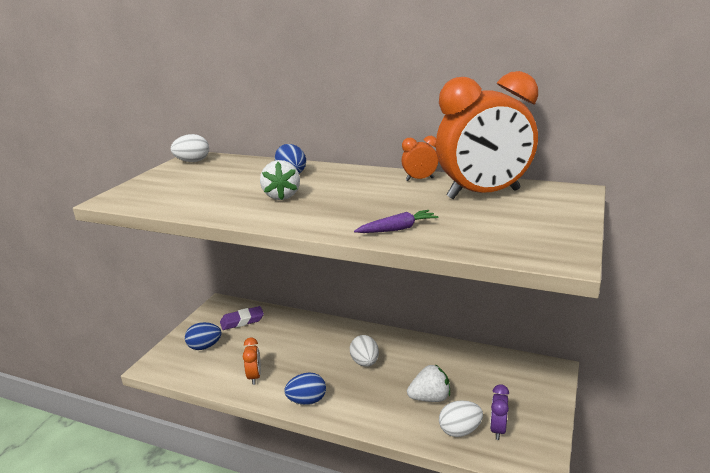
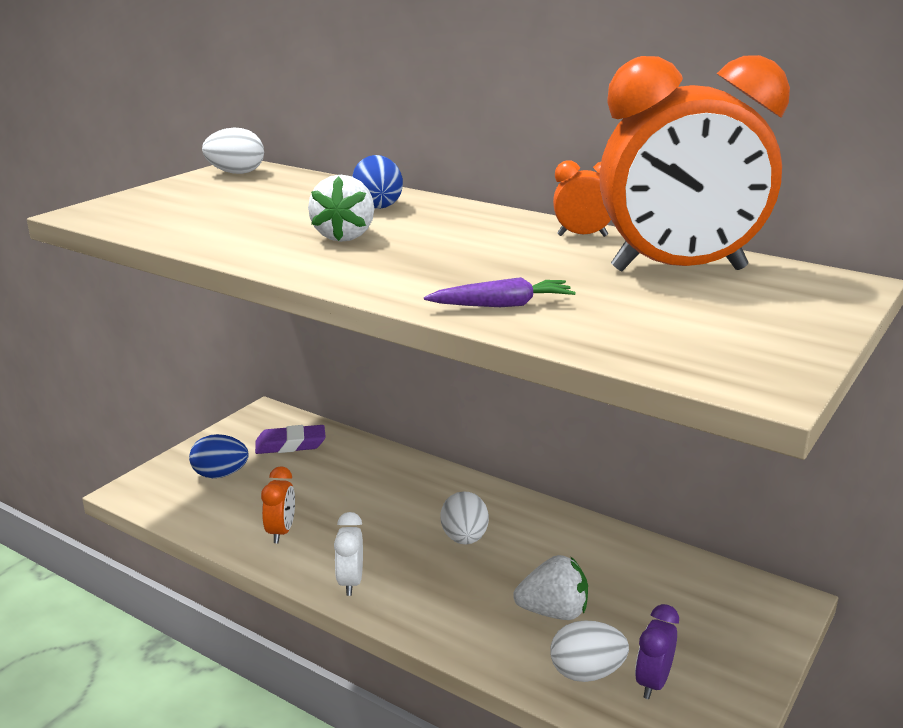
camera: 10 degrees right, 0 degrees up
blue egg [284,372,326,405] -> white clock [334,512,363,596]

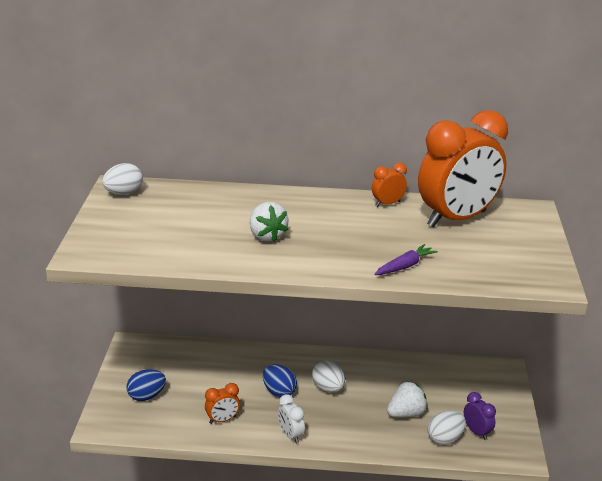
camera: 30 degrees left, 5 degrees up
purple eraser [255,425,326,454] -> none
orange clock [261,466,295,543] -> orange clock turned 90 degrees clockwise [205,383,240,424]
blue egg [352,155,403,209] -> blue egg moved to [263,364,297,398]
purple clock [635,604,679,699] -> purple clock turned 150 degrees clockwise [464,392,496,440]

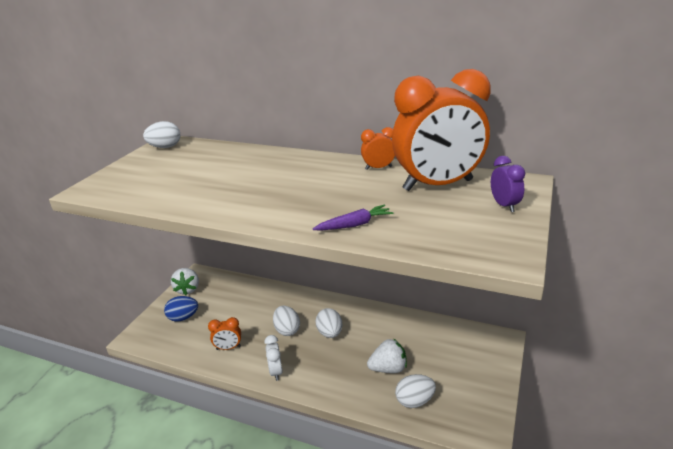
camera: 20 degrees right, 0 degrees up
white strawberry [250,202,289,242] -> white strawberry moved to [171,268,199,295]
blue egg [263,364,297,398] -> white egg [273,306,300,336]
purple clock [464,392,496,440] -> purple clock moved to [491,156,525,212]

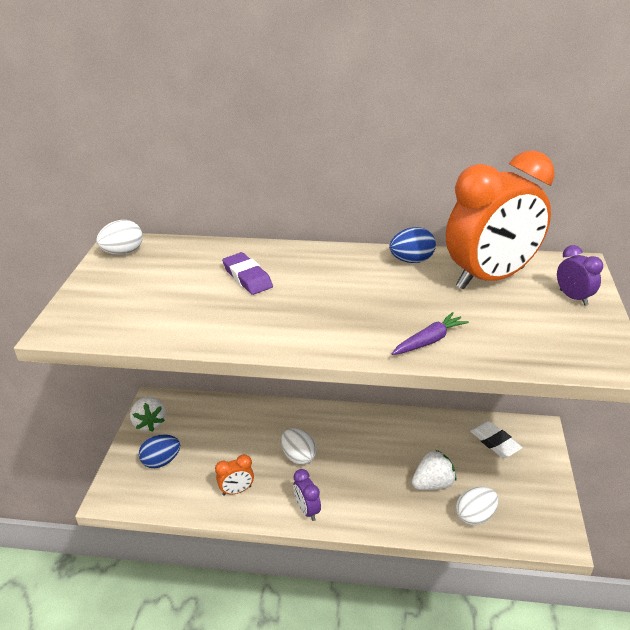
camera: 15 degrees left, 5 degrees up
white clock [264,335,283,381] -> purple clock [293,469,321,521]
white egg [316,308,342,338] -> none
orange clock [361,127,395,170] -> blue egg [389,227,436,263]
none -> purple eraser [222,252,273,295]
none -> white eraser [470,421,523,458]

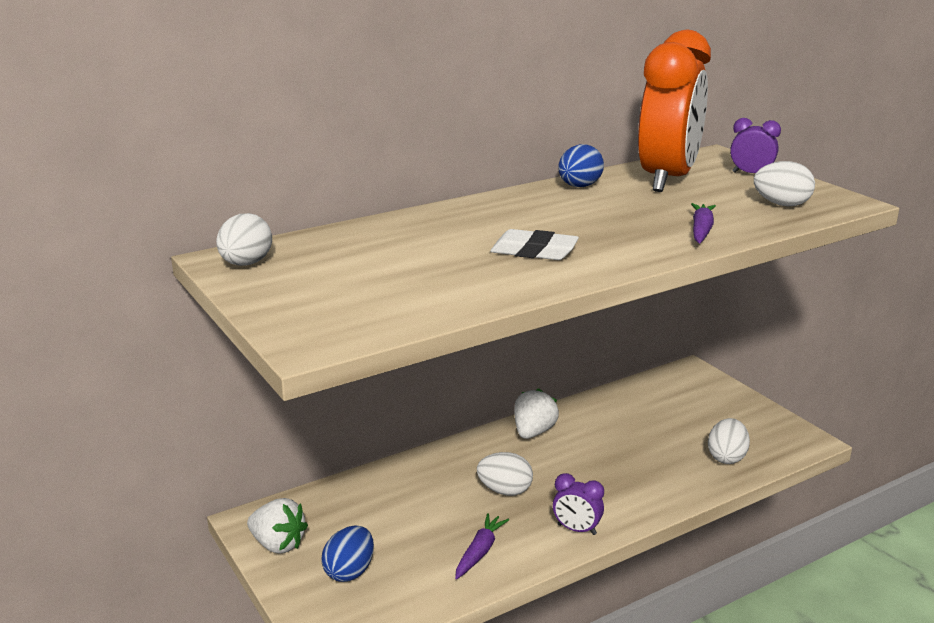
camera: 40 degrees left, 10 degrees down
orange clock [215,454,254,496] -> purple carrot [455,513,509,579]
purple eraser [222,252,273,295] -> none
white strawberry [412,449,456,490] -> white strawberry moved to [514,388,559,439]
white eraser [470,421,523,458] -> white eraser moved to [490,229,579,260]
none -> white egg [754,161,815,206]

